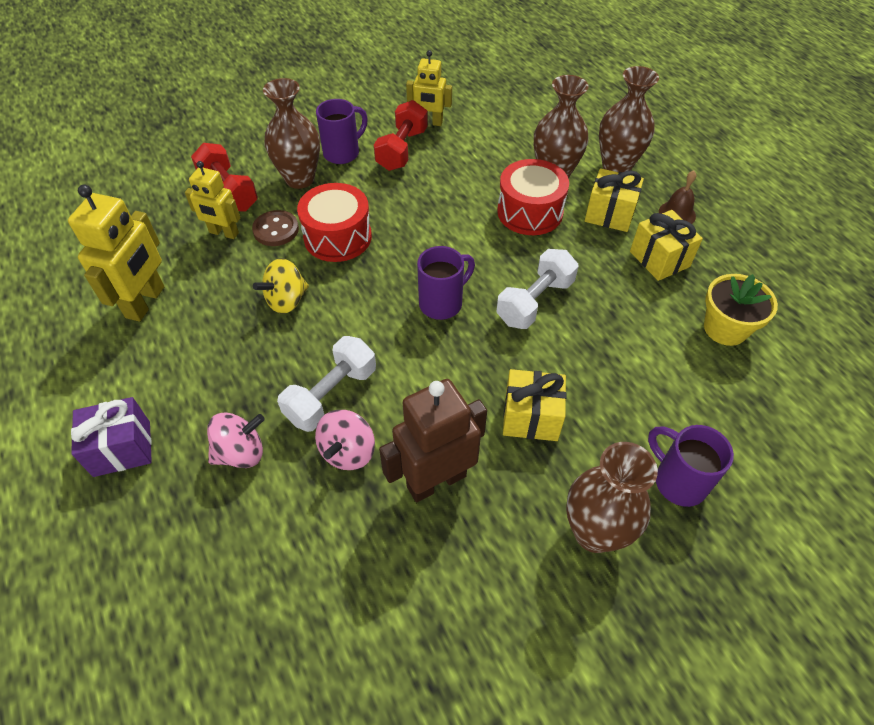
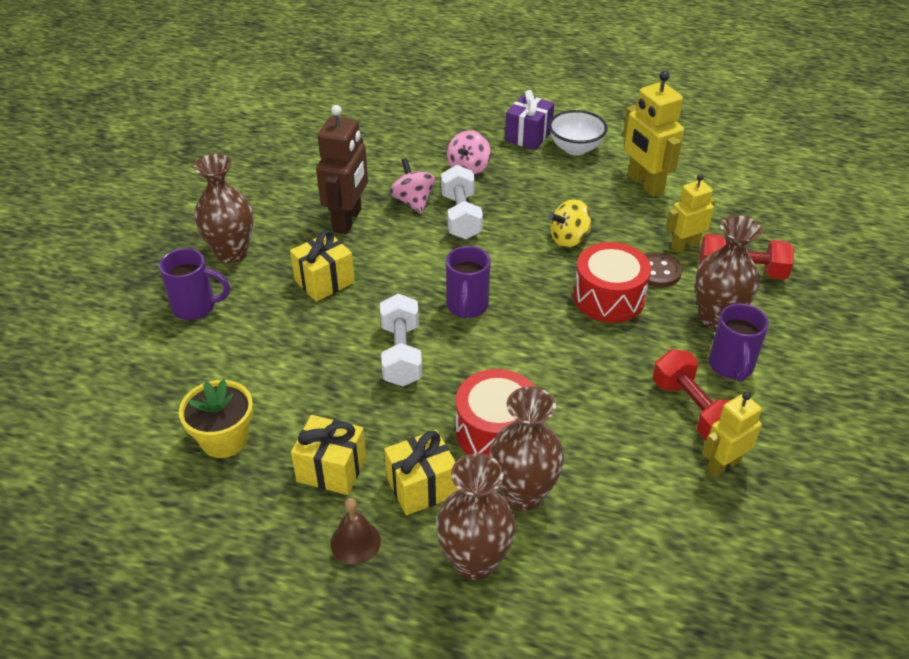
camera: 135 degrees right, 10 degrees down
yellow spinning top [253,258,309,314] -> yellow spinning top turned 120 degrees counterclockwise [549,199,591,248]
none -> white bowl [549,110,607,155]

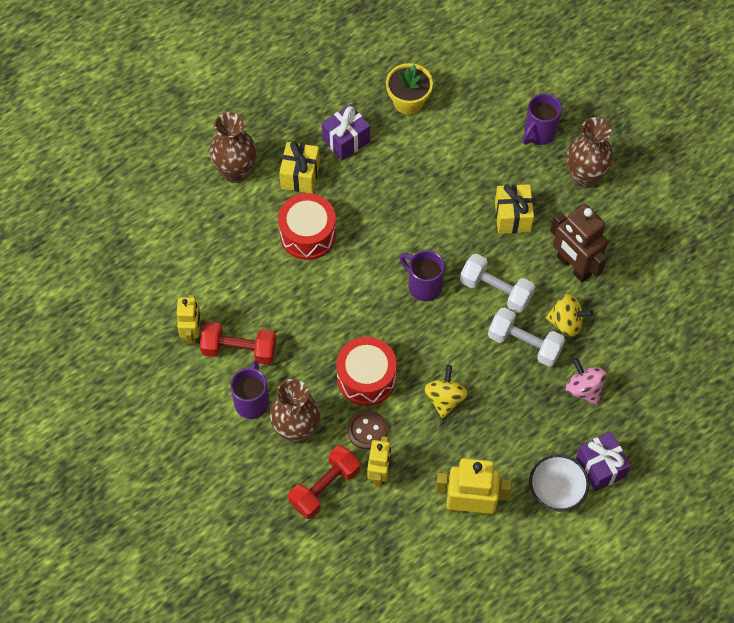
camera: 125 degrees right, 20 degrees up
yellow gift [291,415,366,495] -> purple gift [322,104,370,161]
brown bell [331,498,381,564] -> none
white dumbbell [380,293,422,386] -> white dumbbell moved to [460,254,535,313]
pink spinning top [390,158,435,214] -> yellow spinning top [546,294,593,337]
brown vase [489,387,564,511] -> none
purple mug [709,303,769,382] -> purple mug turned 60 degrees clockwise [230,360,269,419]

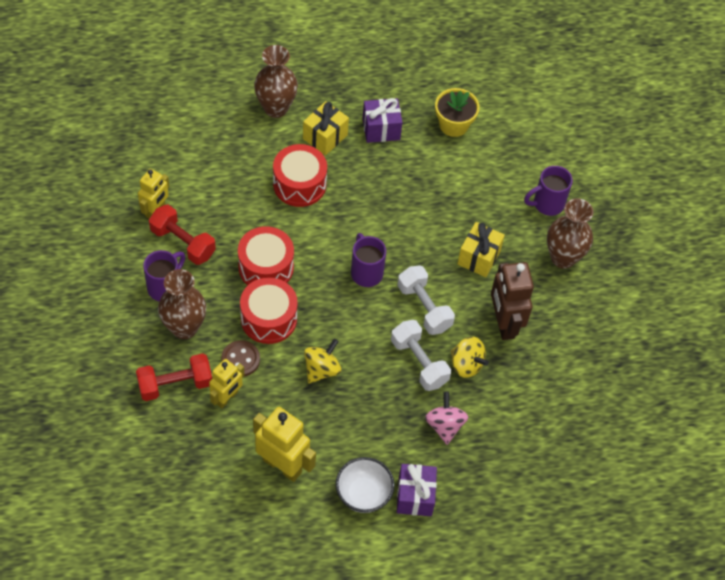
camera: 25 degrees right, 5 degrees down
none -> red drum [238,226,294,285]

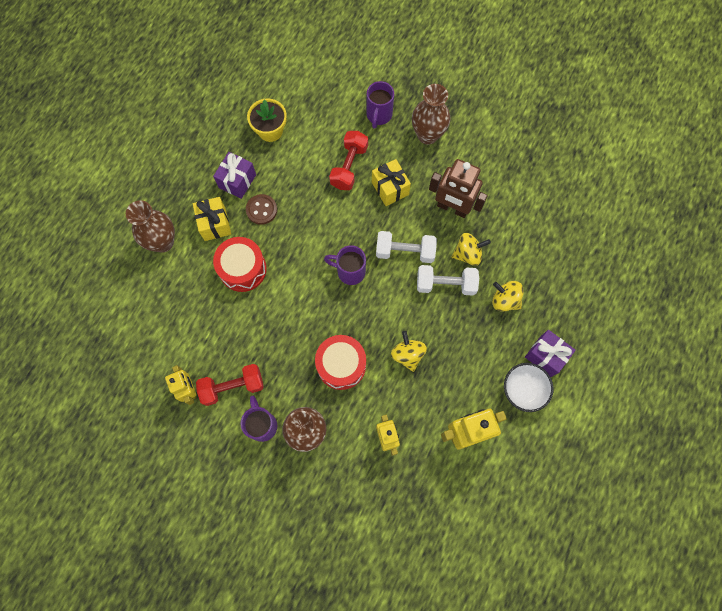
camera: 50 degrees left, 15 degrees up
red dumbbell [136,353,212,401] -> red dumbbell moved to [329,131,368,190]
brown button [221,340,260,377] -> brown button moved to [246,194,277,225]
red drum [238,226,294,285] -> none
pink spinning top [425,391,468,445] -> yellow spinning top [492,281,524,312]

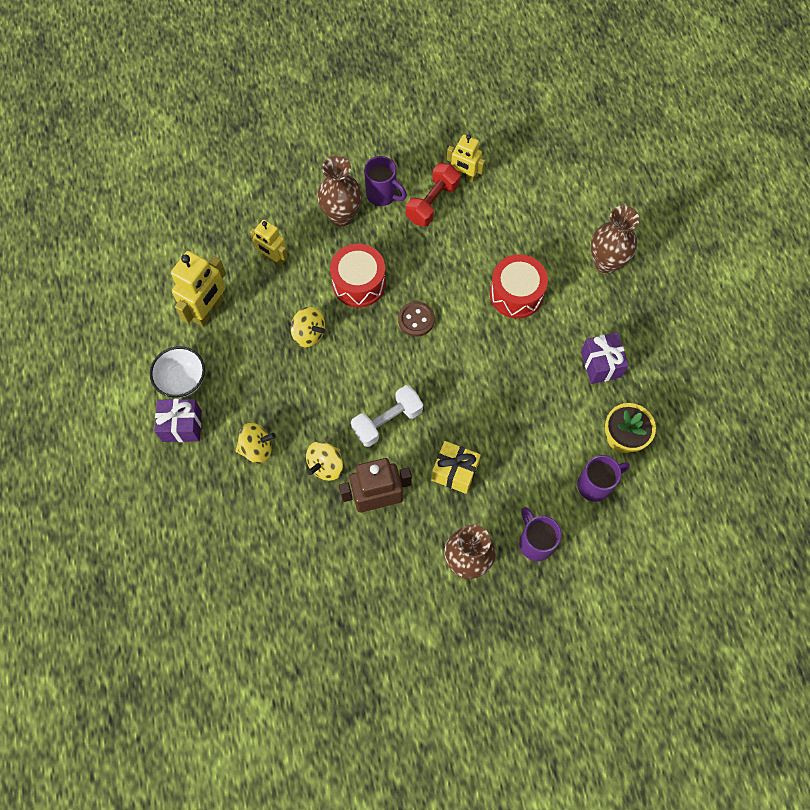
camera: 140 degrees right, 5 degrees down
yellow gift [193,197,231,241] -> none
brown button [246,194,277,225] -> brown button moved to [398,301,435,337]
purple mug [324,245,366,285] -> purple mug moved to [577,455,630,502]
red dumbbell [329,131,368,190] -> none
white dumbbell [417,265,479,296] -> none

